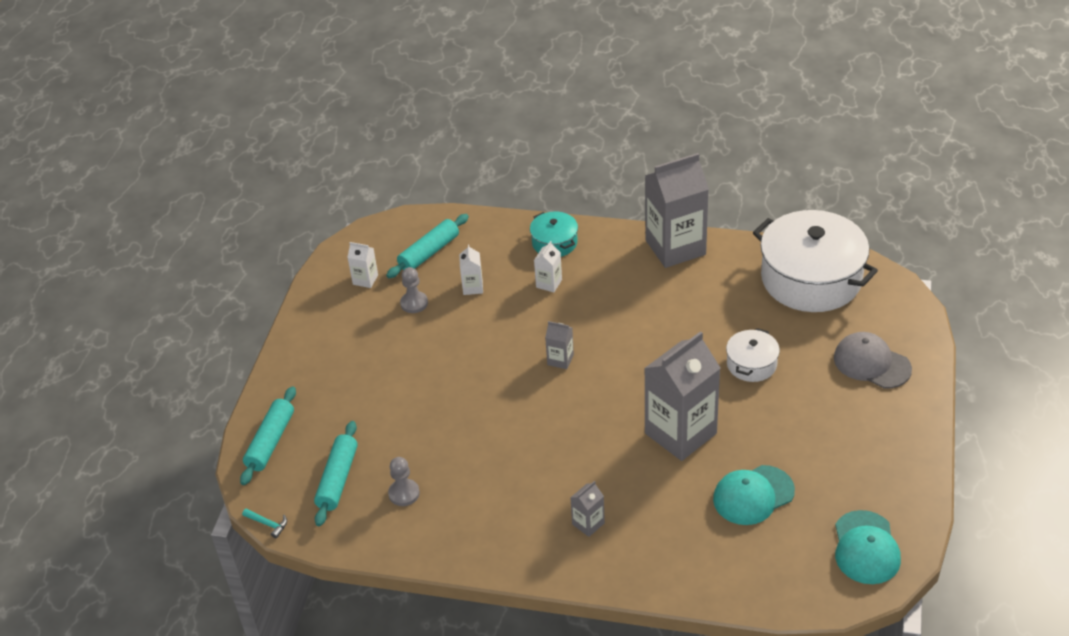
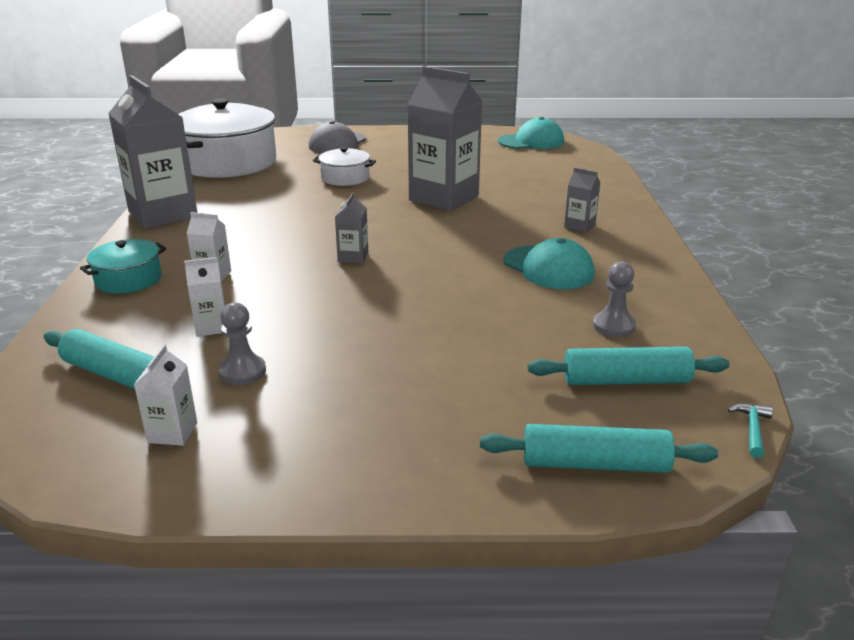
camera: 105 degrees left, 15 degrees down
turquoise cap [713,465,795,525] -> turquoise cap moved to [503,238,595,289]

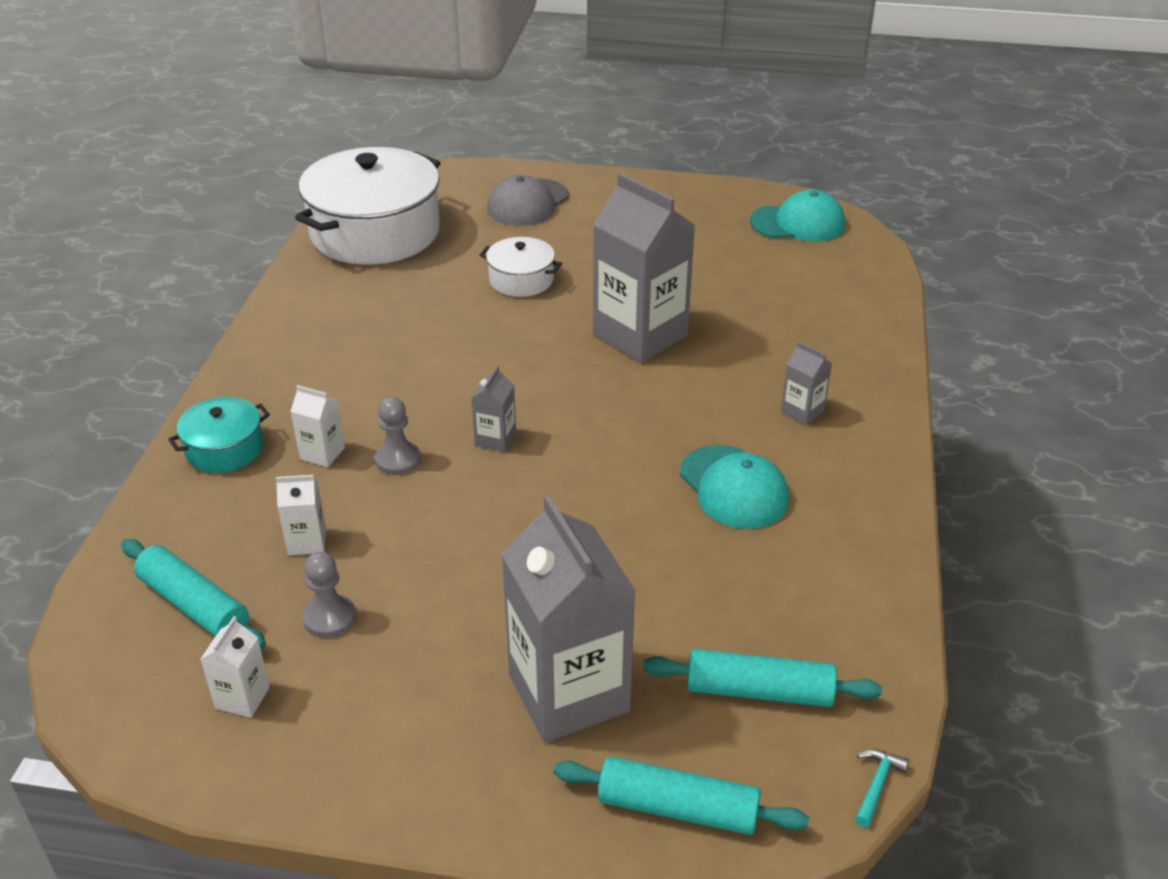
camera: 10 degrees right, 10 degrees up
grey carton [108,75,197,229] -> grey carton moved to [501,495,636,743]
grey pawn [593,261,636,337] -> grey pawn moved to [375,397,421,475]

